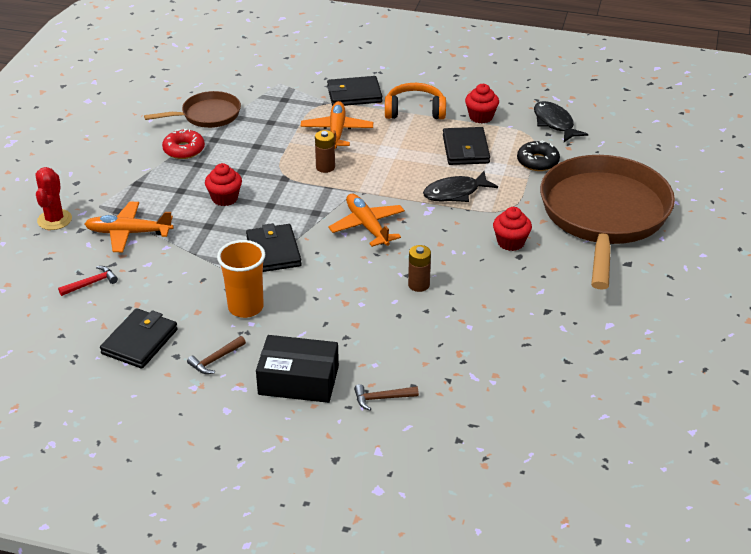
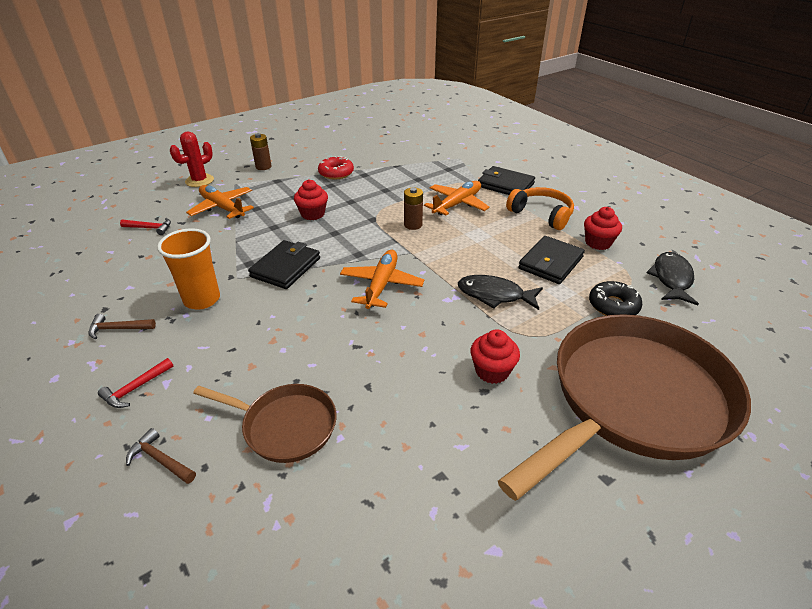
camera: 40 degrees right, 0 degrees up
black wallet [100,308,178,369] -> none
brown pan [144,91,241,128] -> brown pan moved to [193,384,337,463]
black box [256,335,339,403] -> red hammer [98,358,174,408]
brown battery [408,245,431,292] -> brown battery moved to [250,133,272,170]

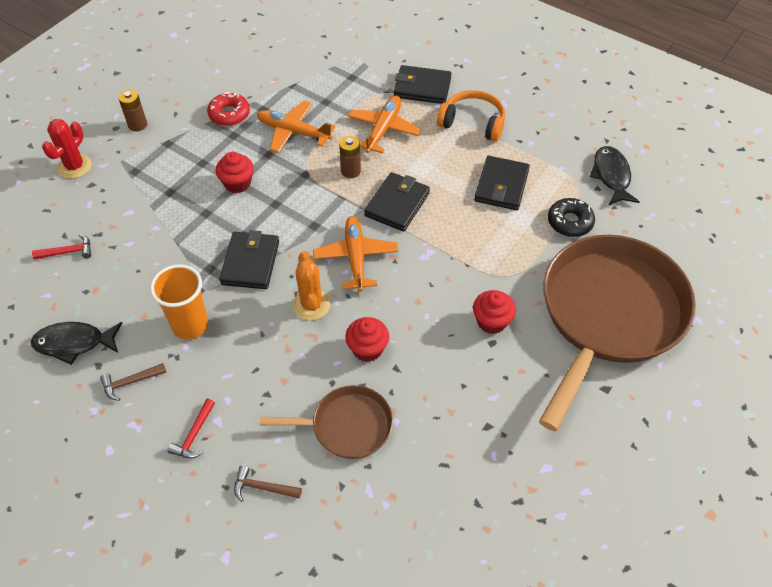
camera: 20 degrees left, 15 degrees up
orange plane [186,185,254,219] -> orange plane moved to [257,100,335,153]
black fish [458,275,543,310] -> black fish moved to [31,322,122,365]
red cupcake [584,207,622,250] -> red cupcake moved to [345,317,389,362]
none -> orange cactus [293,251,330,321]
none -> black wallet [364,172,430,231]

